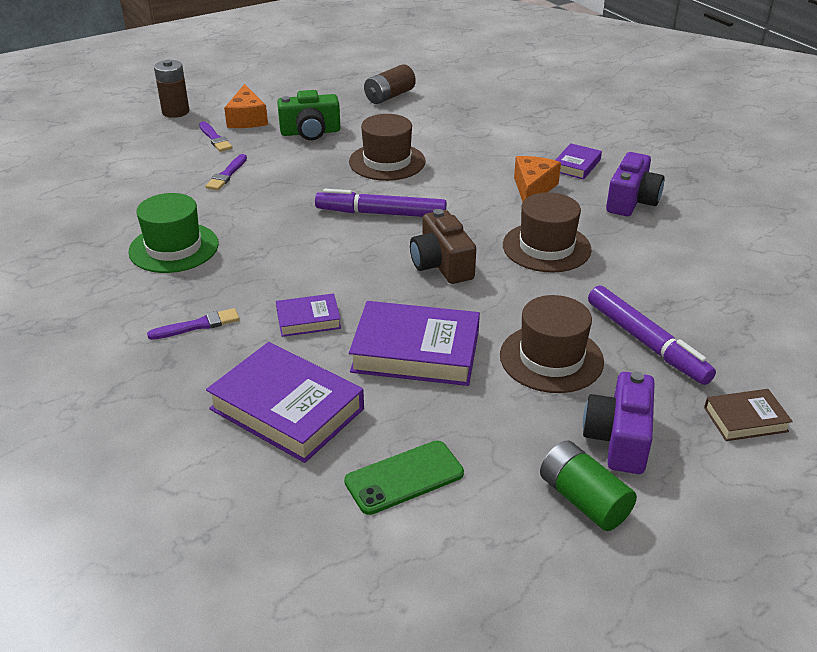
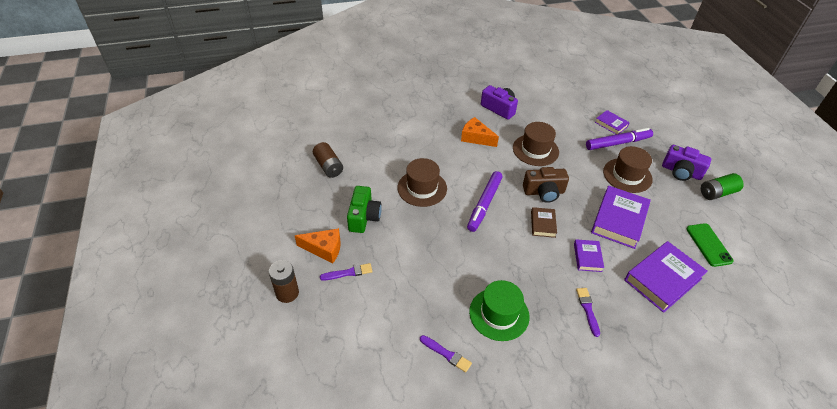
camera: 75 degrees left, 10 degrees up
purple brush [205,154,247,190] -> purple brush moved to [420,335,472,373]
purple book [555,143,602,179] -> purple book moved to [595,110,630,135]
brown book [704,389,793,441] -> brown book moved to [531,207,557,238]

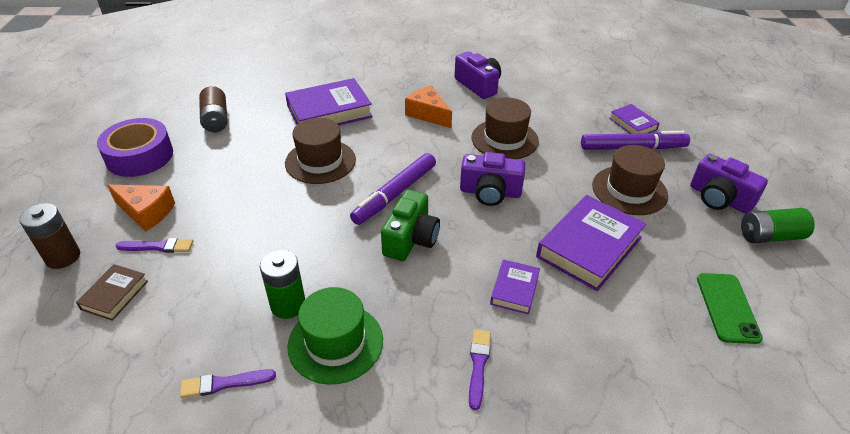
camera: 15 degrees right, 5 degrees down
green camera [347,186,382,233] -> green camera moved to [381,190,440,261]
purple brush [420,335,472,373] -> purple brush turned 120 degrees clockwise [180,369,276,398]
brown camera [523,167,569,203] -> purple camera [460,152,525,206]
brown book [531,207,557,238] -> brown book moved to [76,264,148,321]
purple book [624,241,708,313] -> purple book moved to [285,78,373,125]
none -> purple tape [97,118,173,177]
none -> green battery [260,250,305,319]

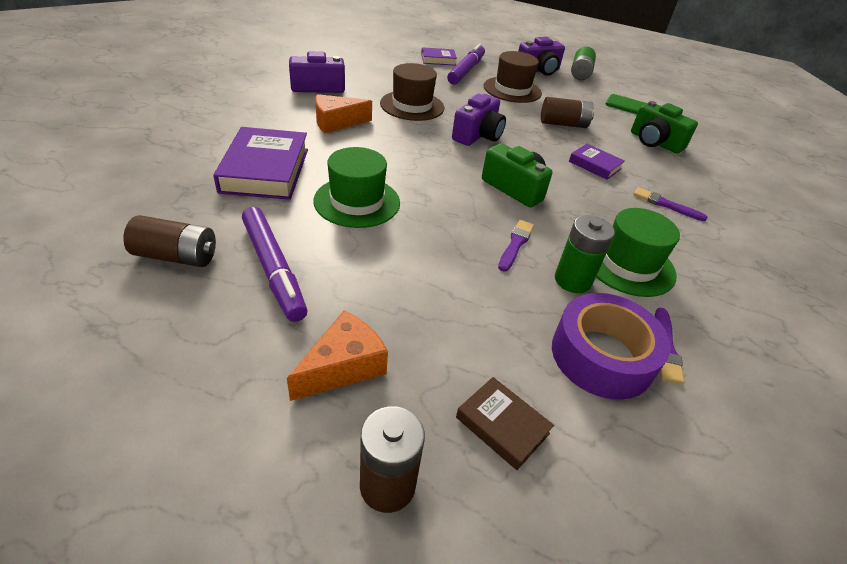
camera: 70 degrees left, 0 degrees up
purple tape [97,118,173,177] -> purple tape moved to [552,293,671,400]
purple brush [115,238,193,253] -> purple brush moved to [498,220,534,272]
brown hat [285,118,356,184] -> green hat [313,147,400,228]
purple marker [350,153,436,225] -> purple marker moved to [242,207,307,322]
purple book [536,195,646,291] -> brown battery [541,97,594,128]
none -> green camera [631,101,698,153]

